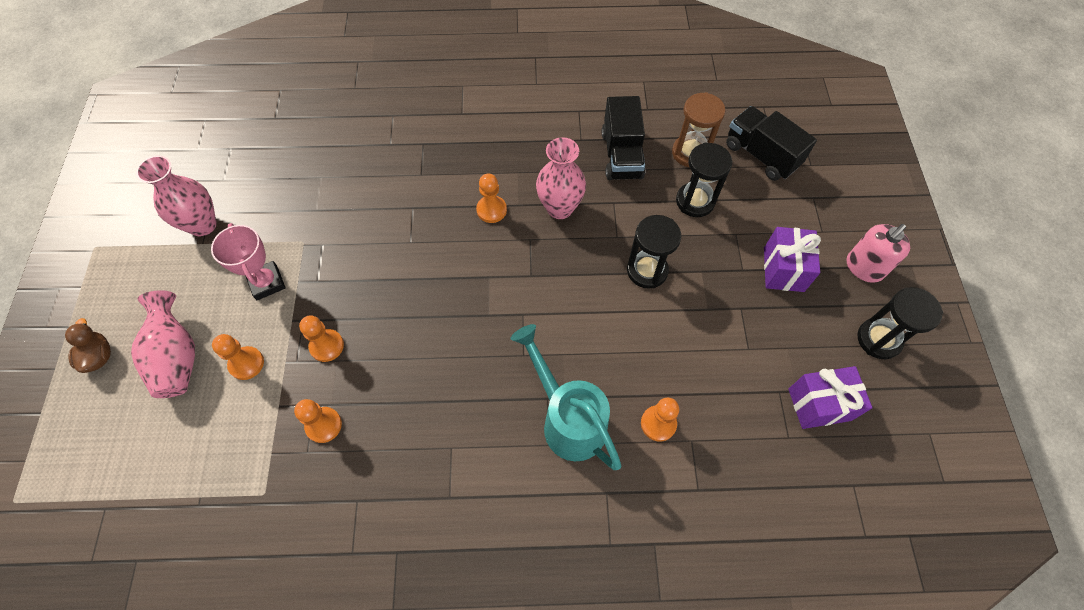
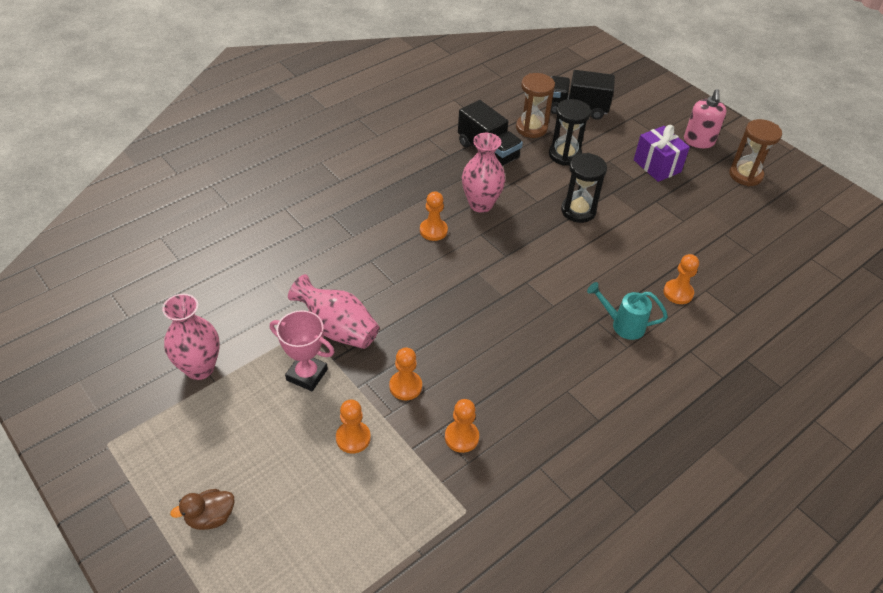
camera: 40 degrees left, 15 degrees down
brown duck [65,318,111,373] -> brown duck turned 60 degrees counterclockwise [170,489,234,530]
pink vase [131,290,195,398] -> pink vase moved to [288,274,379,349]
turquoise watering can [511,324,621,470] -> turquoise watering can [587,282,668,340], size x0.60
purple gift [788,366,872,429] -> none
black hourglass [857,287,943,359] -> brown hourglass [729,119,782,186]

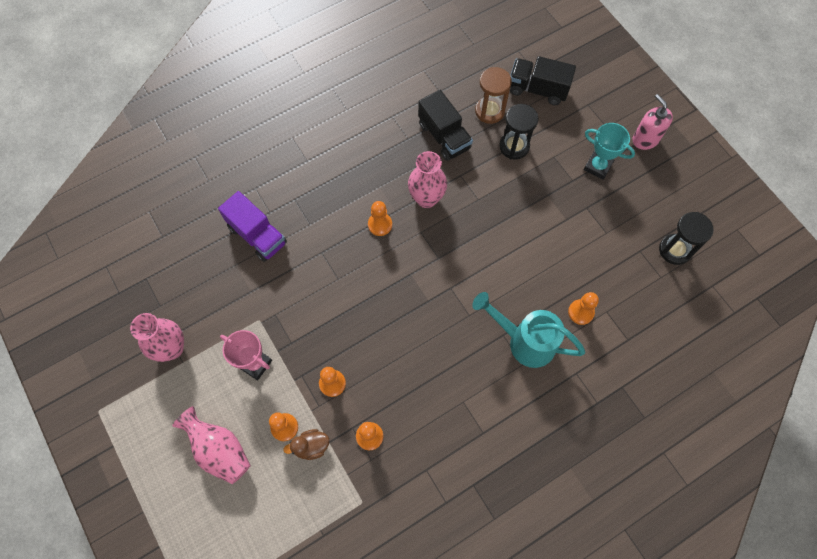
camera: 10 degrees right, 20 degrees up
brown duck [170,489,234,530] -> brown duck moved to [283,429,329,460]
pink vase [288,274,379,349] -> pink vase moved to [172,406,251,484]
black hourglass [561,153,607,223] -> black hourglass moved to [659,212,713,265]
turquoise watering can [587,282,668,340] -> turquoise watering can [472,292,585,368], size x1.66
purple gift [634,125,690,182] -> turquoise trophy [584,123,635,180]
pink soap dispenser [684,89,726,148] -> pink soap dispenser turned 135 degrees clockwise [632,94,673,150]
brown hourglass [729,119,782,186] -> none
none -> purple truck [218,191,287,262]

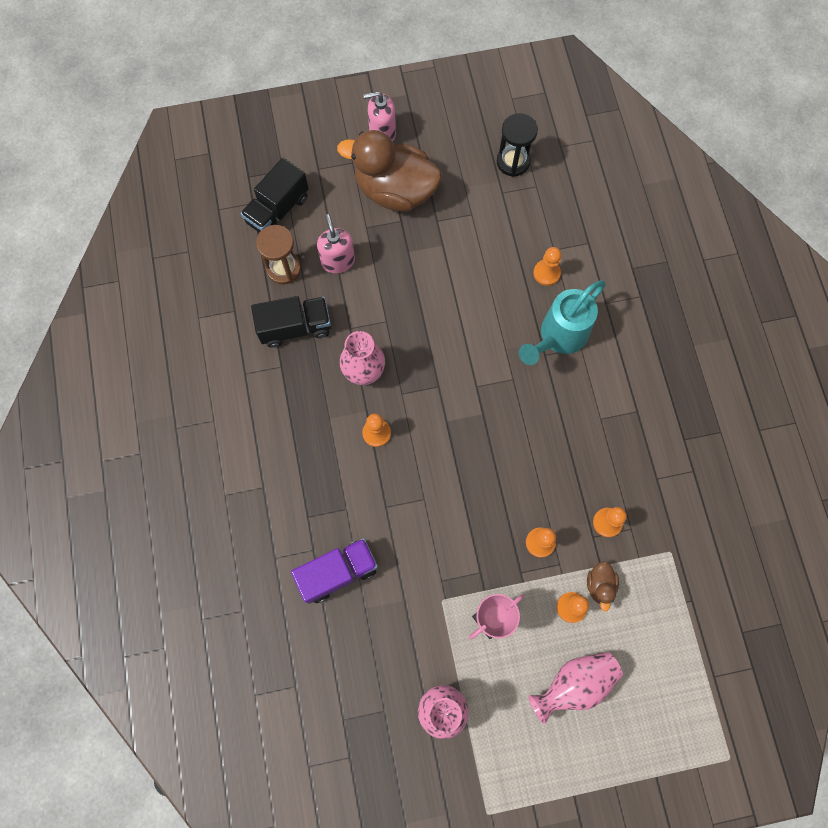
camera: 70 degrees left, 5 degrees up
black hourglass [499,104,539,160] -> pink soap dispenser [317,214,355,273]
turquoise trophy [584,123,635,180] -> brown duck [337,130,442,212]

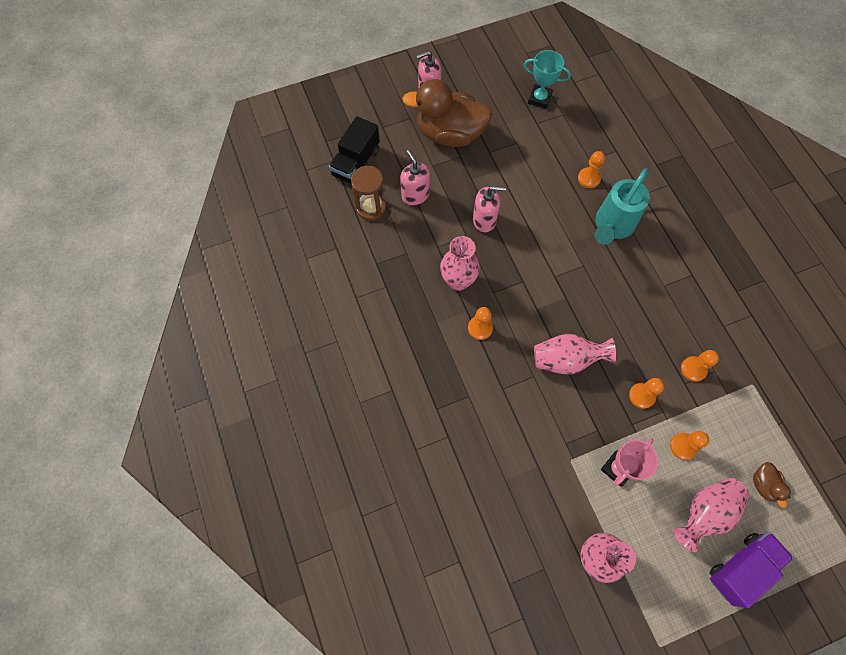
camera: 10 degrees left, 5 degrees down
black truck [251,296,331,348] -> none
purple truck [291,538,378,604] -> purple truck moved to [710,532,793,608]
black hourglass [497,113,538,177] -> turquoise trophy [524,50,571,109]
brown duck [587,561,619,611] -> brown duck moved to [753,462,791,508]
none -> pink soap dispenser [473,186,506,232]
none -> pink vase [534,334,616,375]

